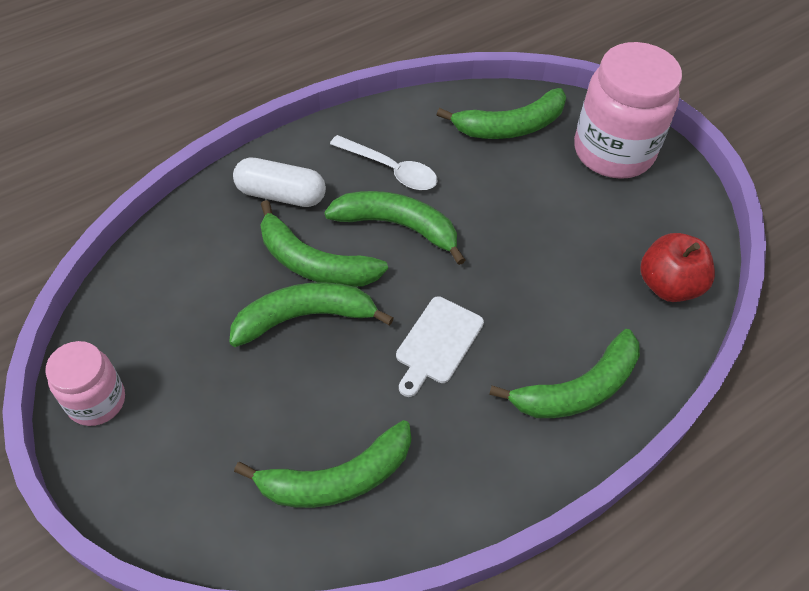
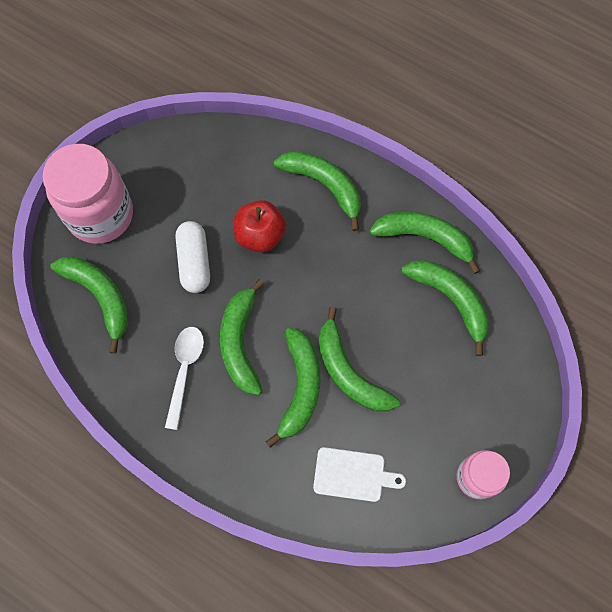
camera: 110 degrees left, 15 degrees up
white capsule [233,158,326,207] -> white capsule moved to [176,221,210,293]
white cutting board [396,296,484,397] -> white cutting board moved to [313,447,406,502]
red apple [640,233,715,302] -> red apple moved to [234,200,286,252]
none -> green banana [370,212,480,274]

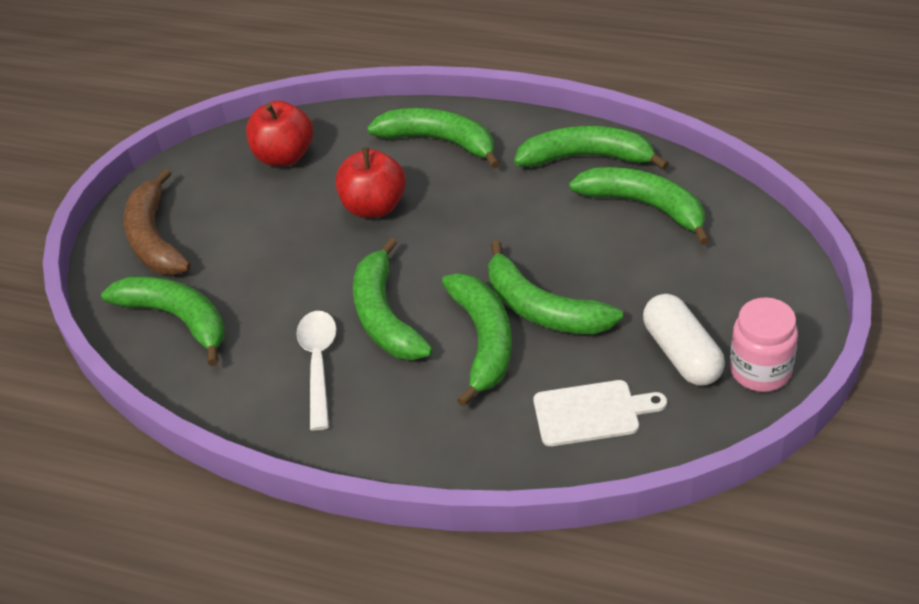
camera: 10 degrees left, 25 degrees down
pink jar [43,144,133,244] -> brown banana [123,169,191,275]
white capsule [176,221,210,293] -> white capsule moved to [643,294,725,386]
none -> red apple [246,100,313,166]

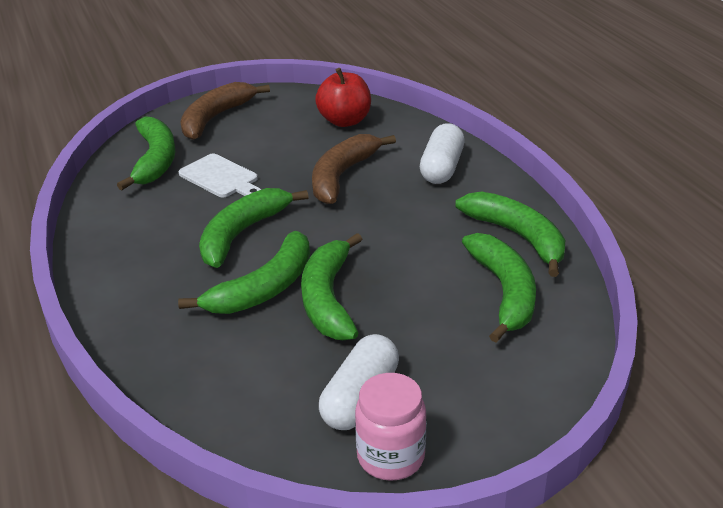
camera: 45 degrees right, 10 degrees down
white spoon [296,311,337,431] -> none
red apple [335,147,406,218] -> brown banana [312,134,396,204]
green banana [367,108,500,169] -> white capsule [420,123,465,184]
white cutting board [533,380,667,446] -> white cutting board moved to [178,154,261,197]

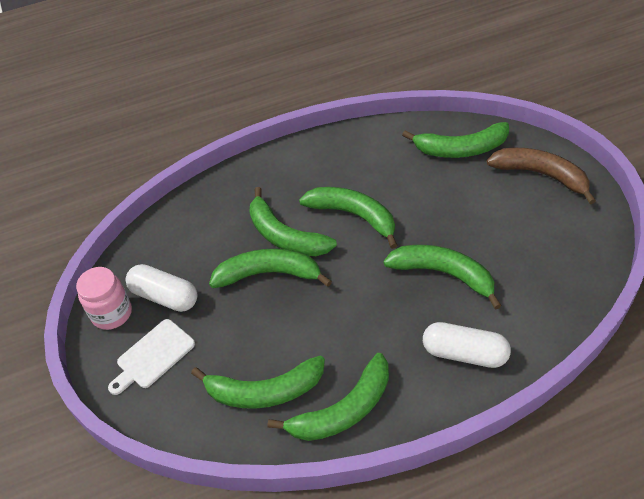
camera: 95 degrees right, 15 degrees up
white cutting board [178,154,261,197] -> white cutting board moved to [108,319,195,395]
brown banana [312,134,396,204] -> green banana [383,245,502,309]
red apple [315,68,371,127] -> none

